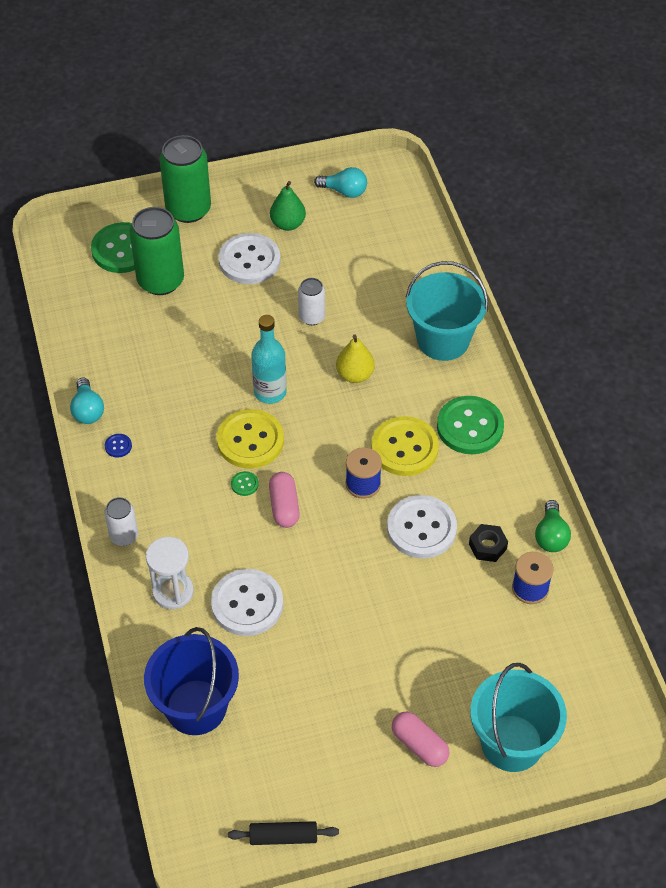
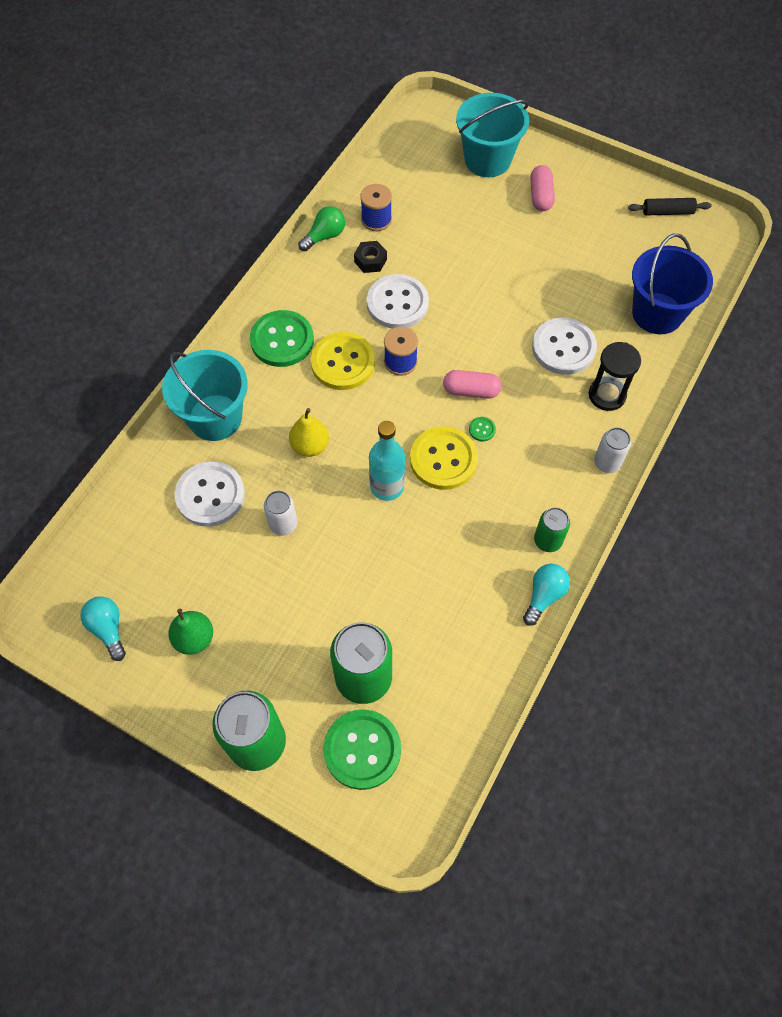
camera: 135 degrees left, 10 degrees up
blue button [105,434,132,458] -> green can [534,507,570,552]
white hourglass [146,537,194,609] -> black hourglass [589,342,641,411]
white button [219,233,281,284] -> white button moved to [174,461,245,527]
black rolling pin [228,821,339,845] -> black rolling pin turned 45 degrees counterclockwise [628,198,712,215]
pink capsule [269,472,300,528] -> pink capsule turned 60 degrees clockwise [443,370,502,399]

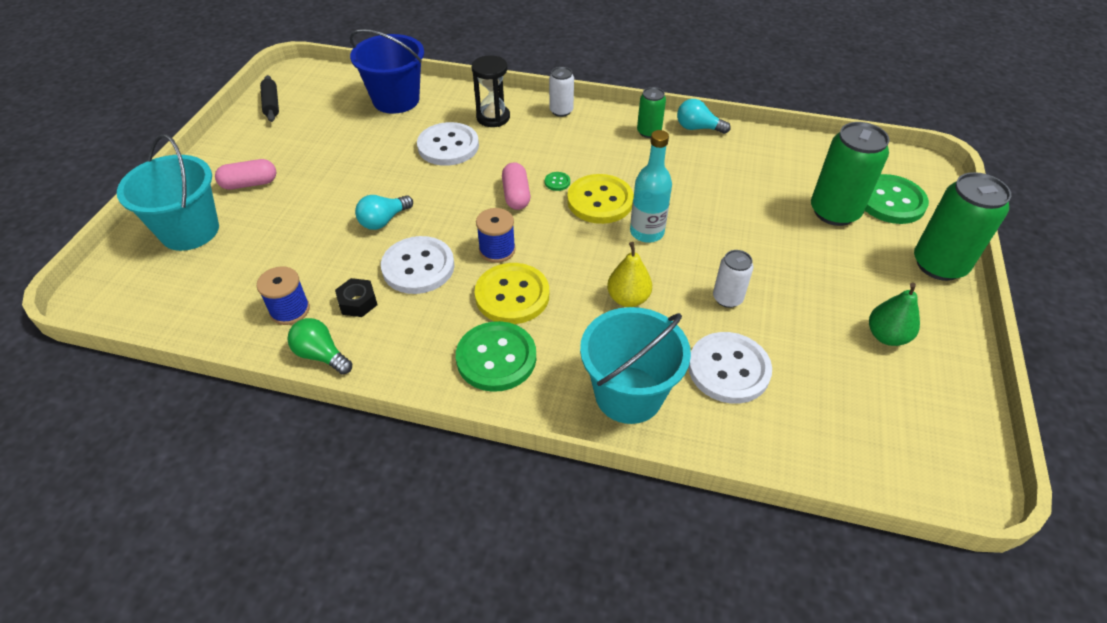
camera: 105 degrees left, 15 degrees down
turquoise light bulb [80,596,126,661] -> turquoise light bulb moved to [355,195,413,230]

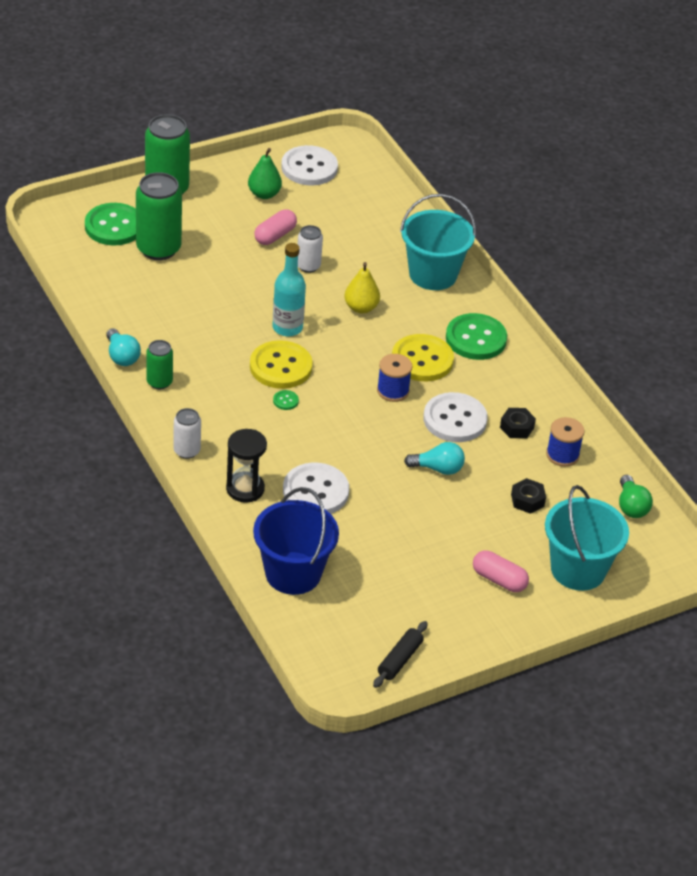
camera: 135 degrees left, 5 degrees down
green light bulb [287,318,352,375] -> green light bulb moved to [619,475,653,518]
pink capsule [502,162,530,210] -> pink capsule moved to [254,209,297,245]
white button [688,332,772,404] -> white button moved to [281,145,338,185]
none -> black nut [511,478,546,514]

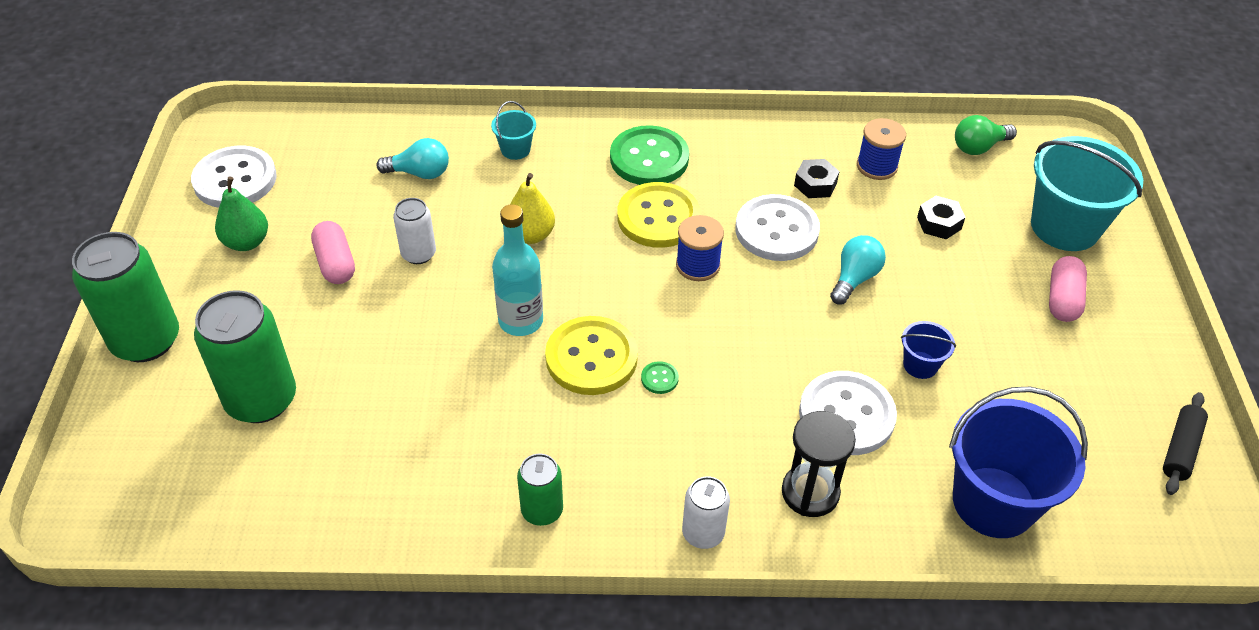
camera: 60 degrees left, 5 degrees up
green button [85,203,136,246] -> none
turquoise light bulb [106,328,141,366] -> turquoise light bulb moved to [376,138,449,179]
black rolling pin [373,621,428,688] -> black rolling pin turned 60 degrees clockwise [1163,392,1208,495]
turquoise bucket [400,194,476,290] -> turquoise bucket [491,101,536,160], size x0.46
pink capsule [473,550,529,592] -> pink capsule turned 45 degrees counterclockwise [1049,256,1087,322]
green light bulb [619,475,653,518] -> green light bulb turned 135 degrees clockwise [955,115,1017,155]
none -> blue bucket [901,321,956,379]

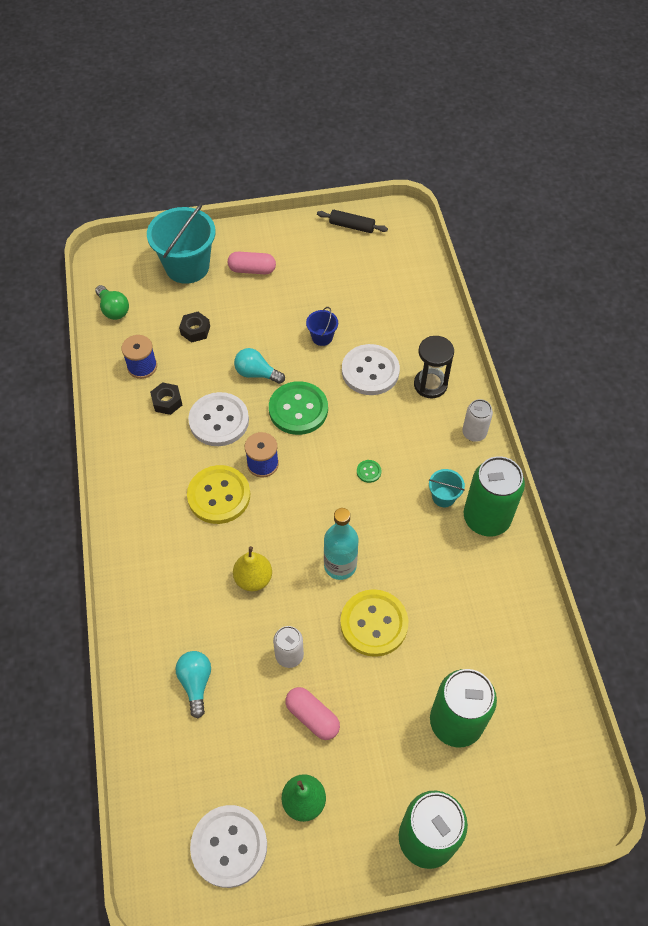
camera: 100 degrees left, 10 degrees up
pink capsule [311,221,355,284] -> pink capsule turned 75 degrees clockwise [285,687,340,740]
turquoise bucket [491,101,536,160] -> turquoise bucket moved to [429,469,465,507]
green can [517,454,563,526] -> green can [464,456,525,536], size x1.84
yellow button [545,316,638,395] -> yellow button moved to [340,589,408,657]
green button [610,125,689,185] -> green button moved to [269,381,328,435]
blue bucket [949,387,1088,538] -> none

